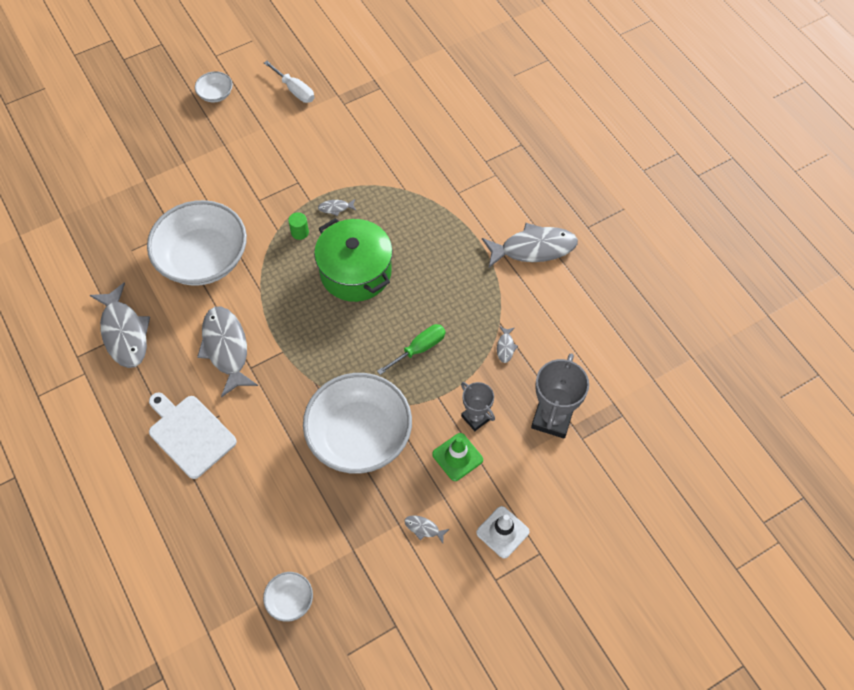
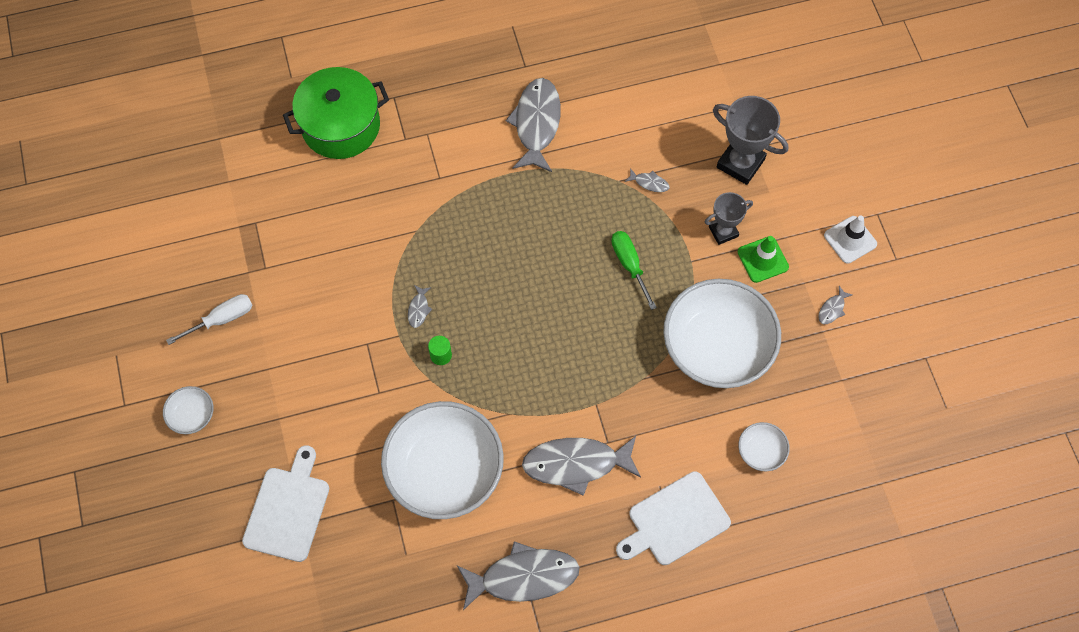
camera: 75 degrees left, 5 degrees up
white bowl [263,572,313,622] -> white bowl moved to [738,422,790,471]
green pot [314,218,393,302] -> green pot moved to [283,67,389,159]
none -> white cutting board [242,445,329,562]

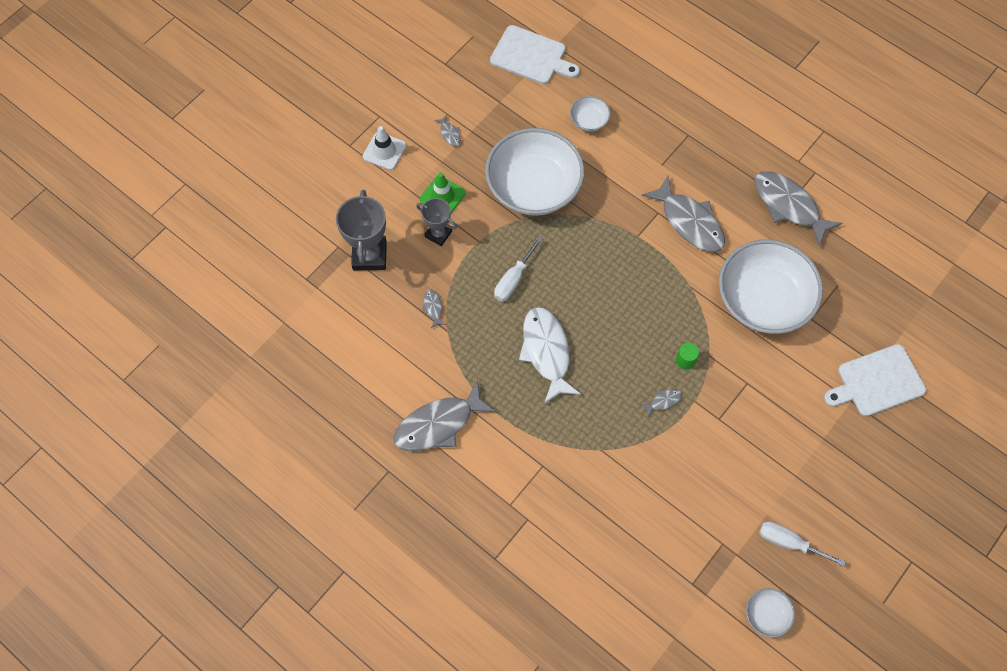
camera: 125 degrees left, 0 degrees up
white bowl [163,386,214,434] -> white bowl moved to [746,588,795,638]
green pot [283,67,389,159] -> none
green screwdriver [612,231,657,310] -> white screwdriver [494,237,542,302]
white cutting board [616,471,731,565] -> white cutting board moved to [490,25,580,84]
grey fish [818,286,853,325] -> grey fish turned 60 degrees clockwise [434,115,461,147]
none -> white fish [519,307,581,404]

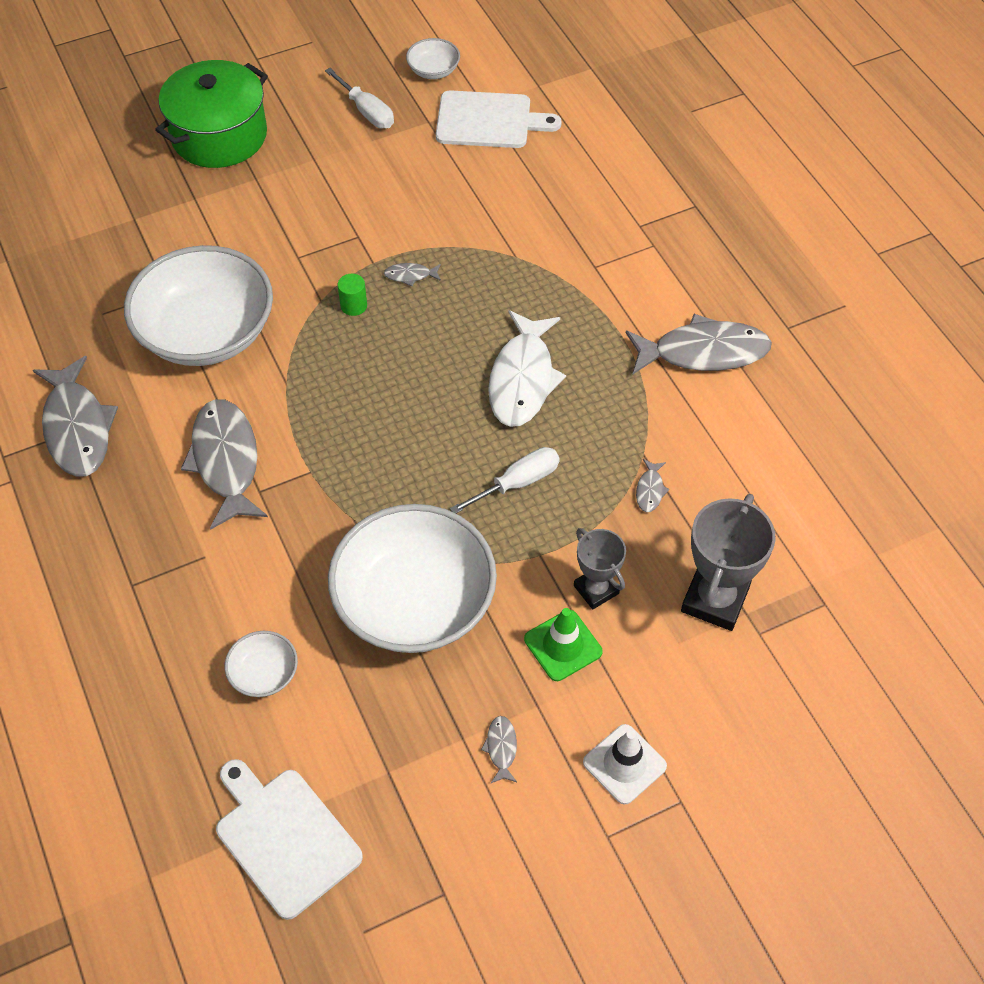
camera: 155 degrees left, 10 degrees down
white cutting board [824,344,926,416] -> white cutting board moved to [436,90,562,148]
none -> green pot [155,60,268,168]

